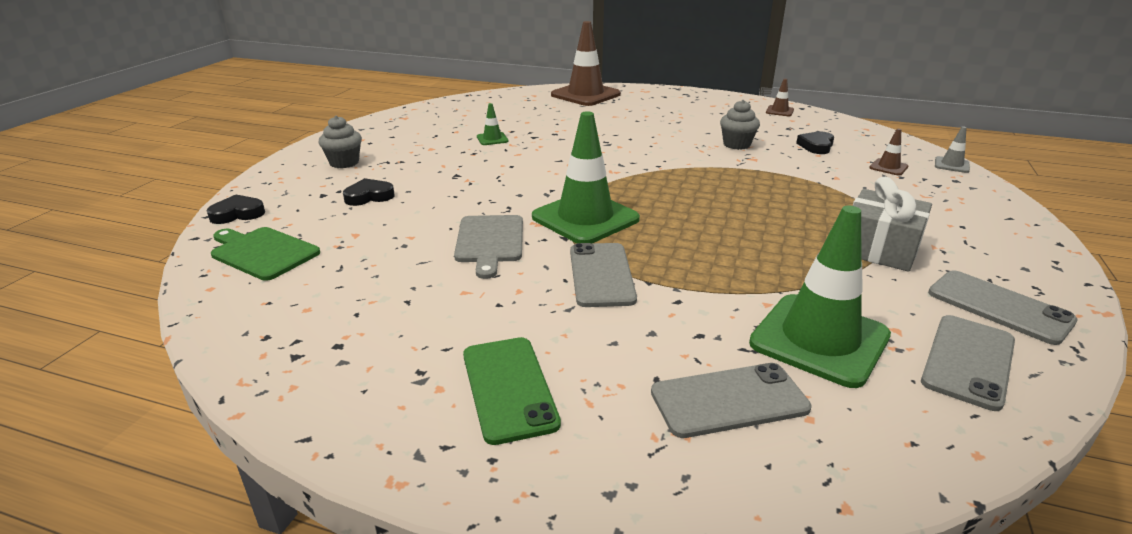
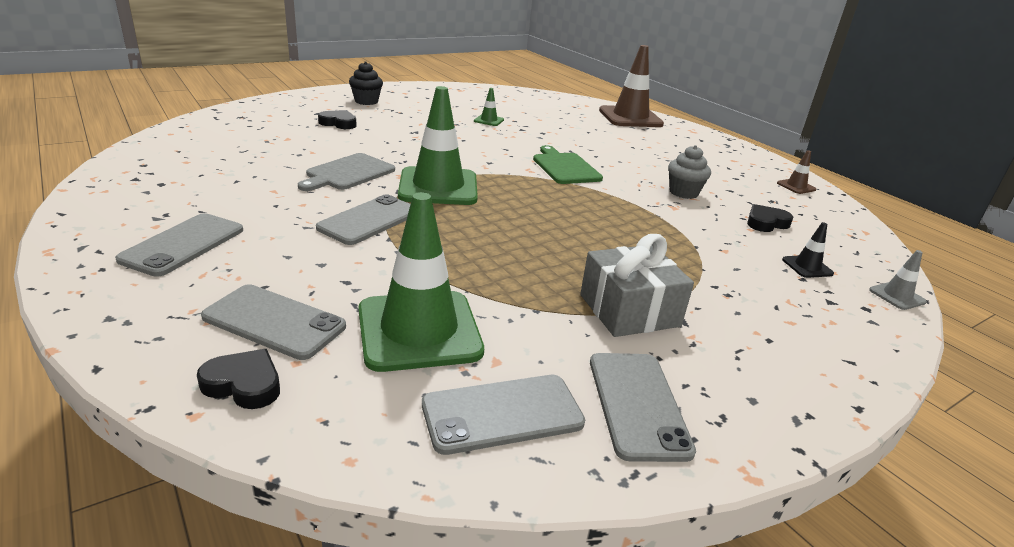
camera: 35 degrees right, 0 degrees up
black heart [206,195,265,224] -> black heart moved to [197,349,280,409]
green cutting board [211,227,320,281] -> green cutting board moved to [533,145,603,184]
grey cupcake [319,115,362,168] -> black cupcake [349,61,383,105]
green phone [463,337,561,445] -> grey phone [115,213,243,277]
brown traffic cone [869,129,908,176] -> black traffic cone [782,222,834,278]

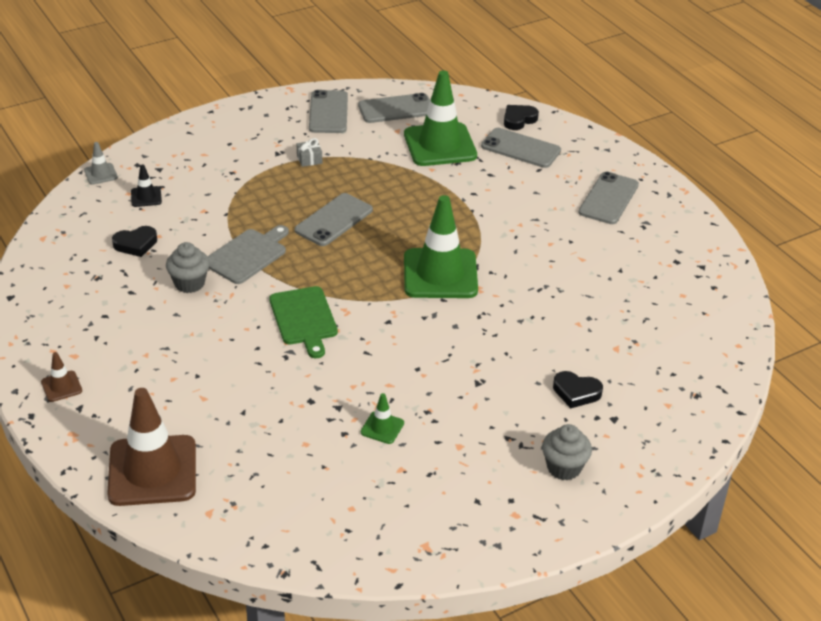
camera: 175 degrees left, 10 degrees up
black heart [197,349,280,409] -> black heart turned 120 degrees clockwise [504,105,539,130]
grey cutting board [298,153,395,191] -> grey cutting board moved to [207,225,289,284]
grey phone [316,194,410,245] -> grey phone moved to [294,193,373,246]
black cupcake [349,61,383,105] -> grey cupcake [542,424,592,480]
grey gift [580,234,694,337] -> grey gift [297,138,322,167], size x0.44
brown traffic cone [777,150,816,194] -> brown traffic cone moved to [41,352,82,402]

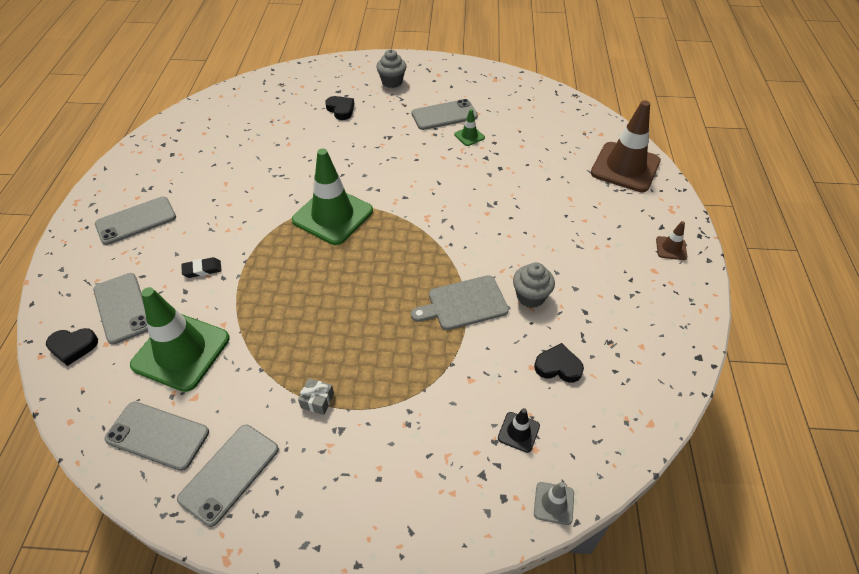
camera: 145 degrees left, 10 degrees up
green cutting board [269,286,338,358] -> none
grey phone [294,193,373,246] -> grey phone moved to [412,99,478,130]
none -> black eraser [181,257,222,278]

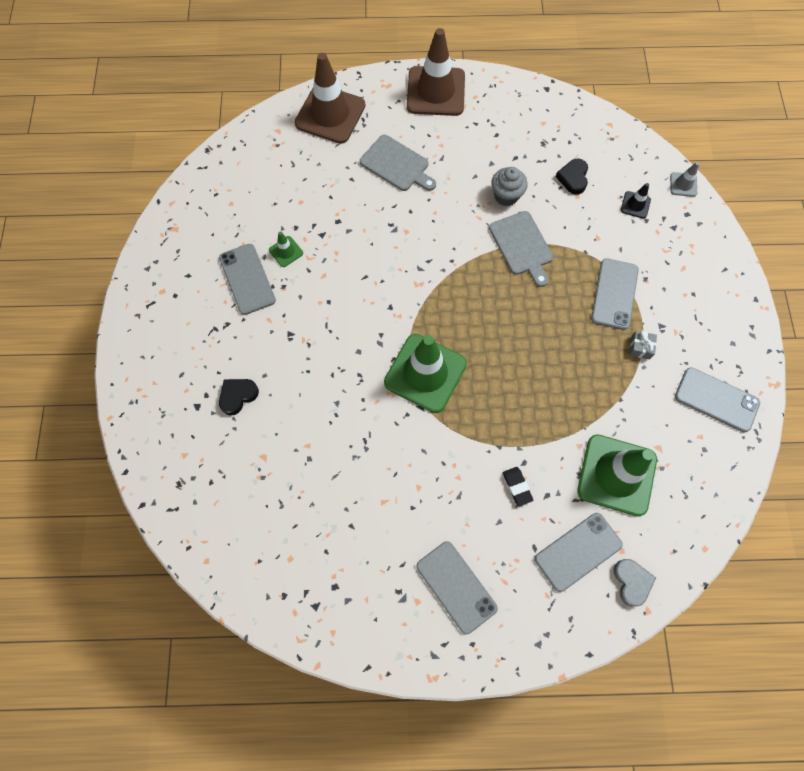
camera: 95 degrees left, 20 degrees up
black heart [46,328,98,366] -> grey heart [614,559,656,607]
grey phone [104,401,209,471] -> grey phone moved to [591,258,639,330]
grey cupcake [376,49,407,88] -> none
brown traffic cone [656,221,687,260] -> brown traffic cone [407,28,465,116], size x2.31
none -> grey cutting board [360,135,436,191]

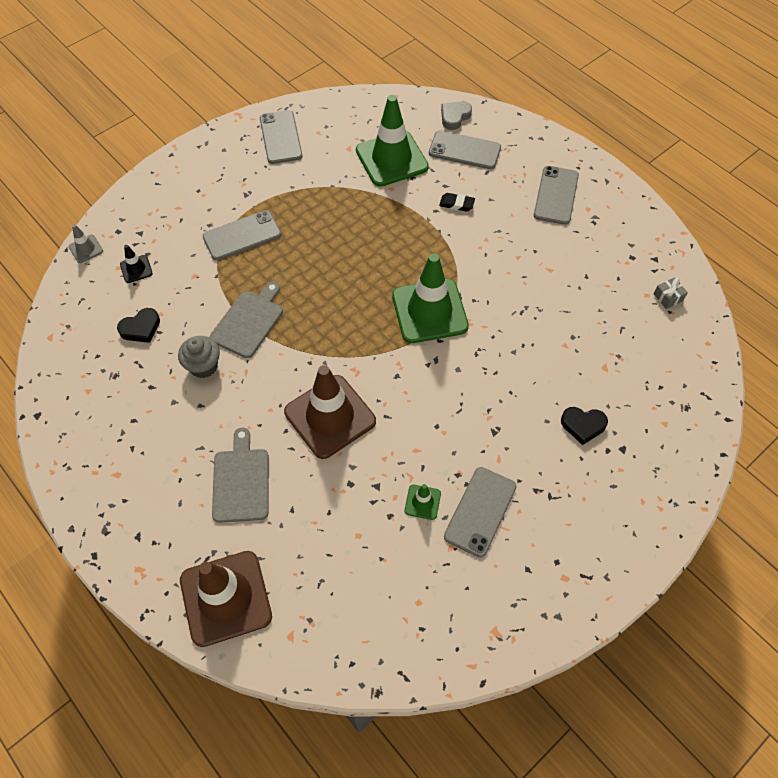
camera: 130 degrees left, 10 degrees down
brown traffic cone [407,28,465,116] -> brown traffic cone moved to [284,365,376,459]
black eraser [503,467,533,506] -> black eraser turned 75 degrees clockwise [439,193,475,212]
grey gift [629,331,657,359] -> grey gift moved to [654,277,688,309]

